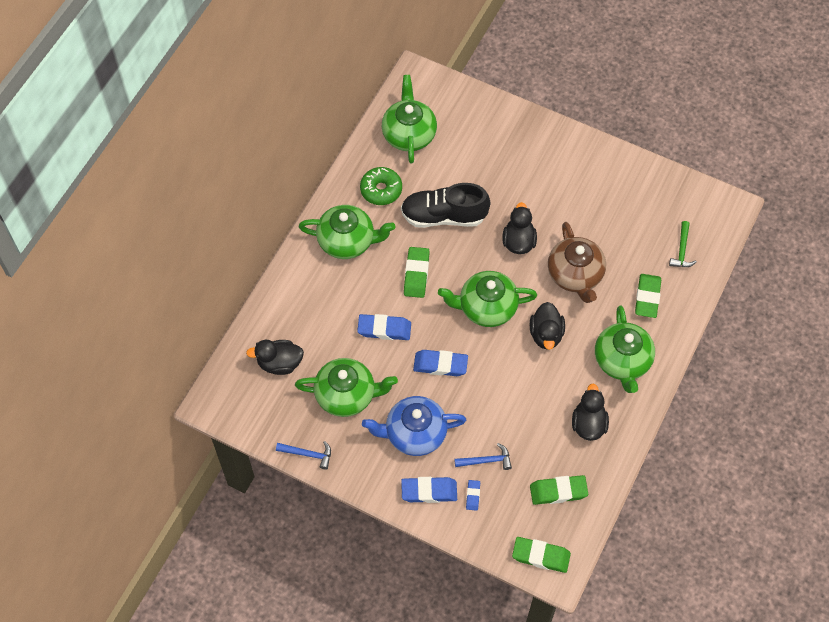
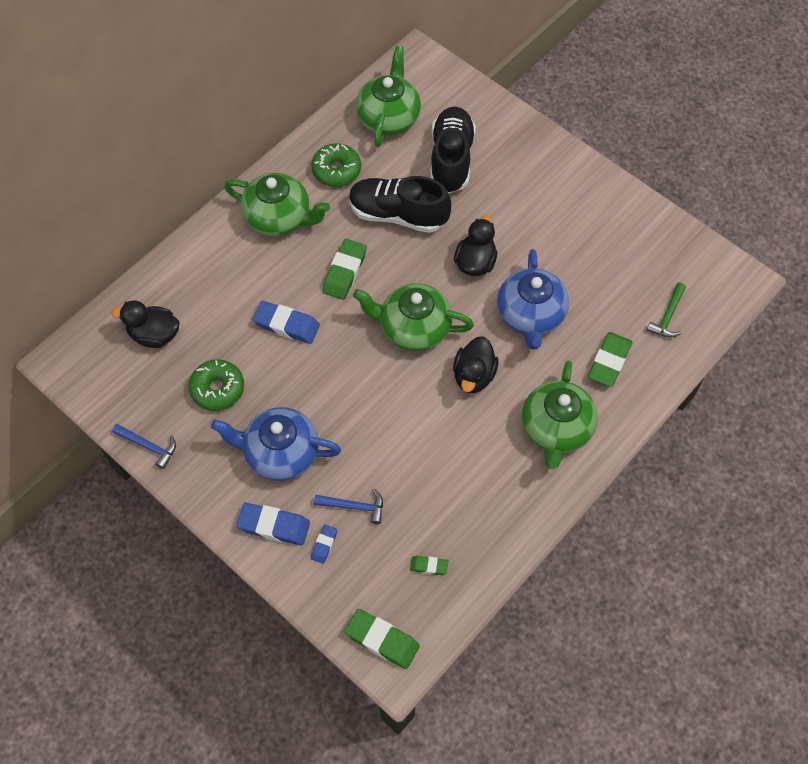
camera: 15 degrees right, 0 degrees up
green teapot [295,358,398,417] -> green donut [189,359,244,411]
blue eraser [413,350,468,376] -> none
green eraser [530,475,588,505] -> green eraser [410,556,449,575], size x0.53
brown teapot [548,222,606,303] -> blue teapot [497,249,569,350]
black duck [572,384,609,441] -> none
none -> black shoe [430,107,476,193]

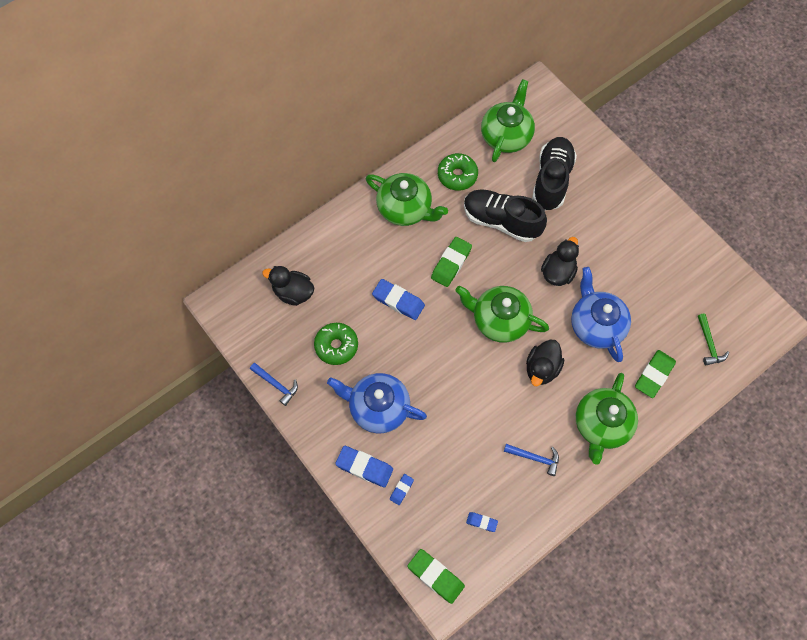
camera: 10 degrees right, 5 degrees up
blue hammer [314,489,383,524] -> blue hammer moved to [504,444,559,476]
green eraser [410,556,449,575] -> blue eraser [466,512,498,532]
blue teapot [497,249,569,350] -> blue teapot turned 150 degrees clockwise [571,267,631,362]
green hammer [647,283,686,338] -> green hammer turned 45 degrees counterclockwise [698,314,729,365]

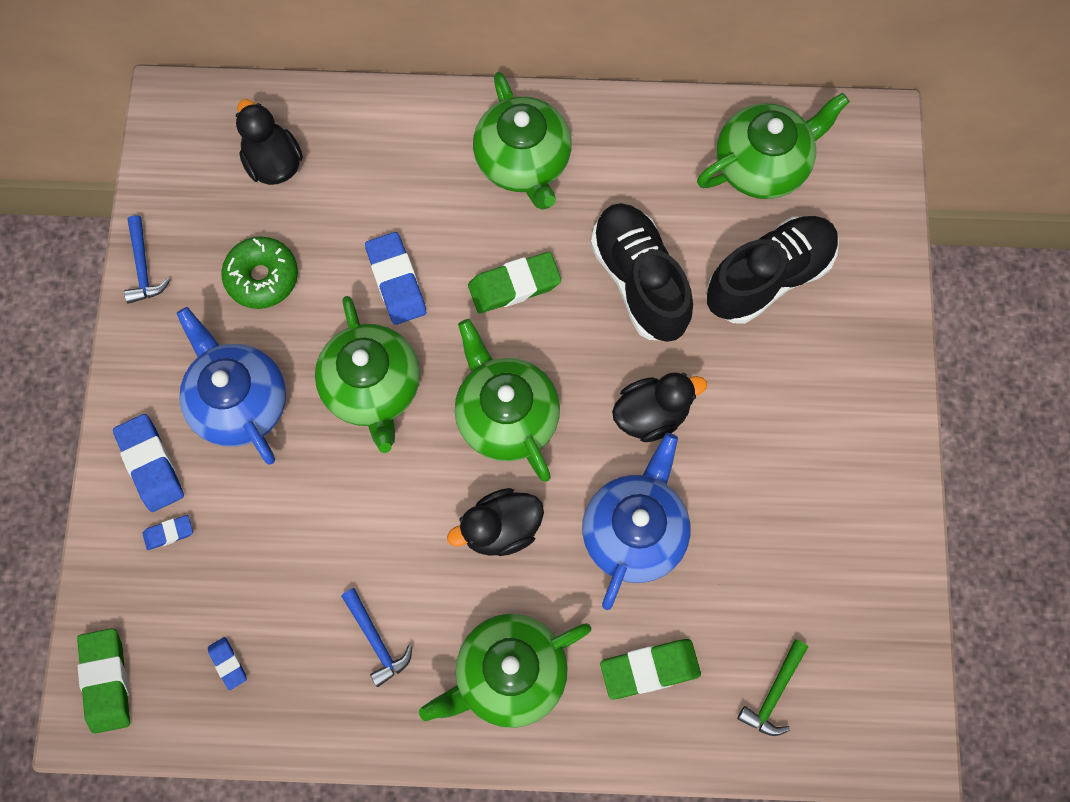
camera: 40 degrees right, 5 degrees up
green donut [438,153,478,191] -> none
none -> green teapot [315,296,420,453]

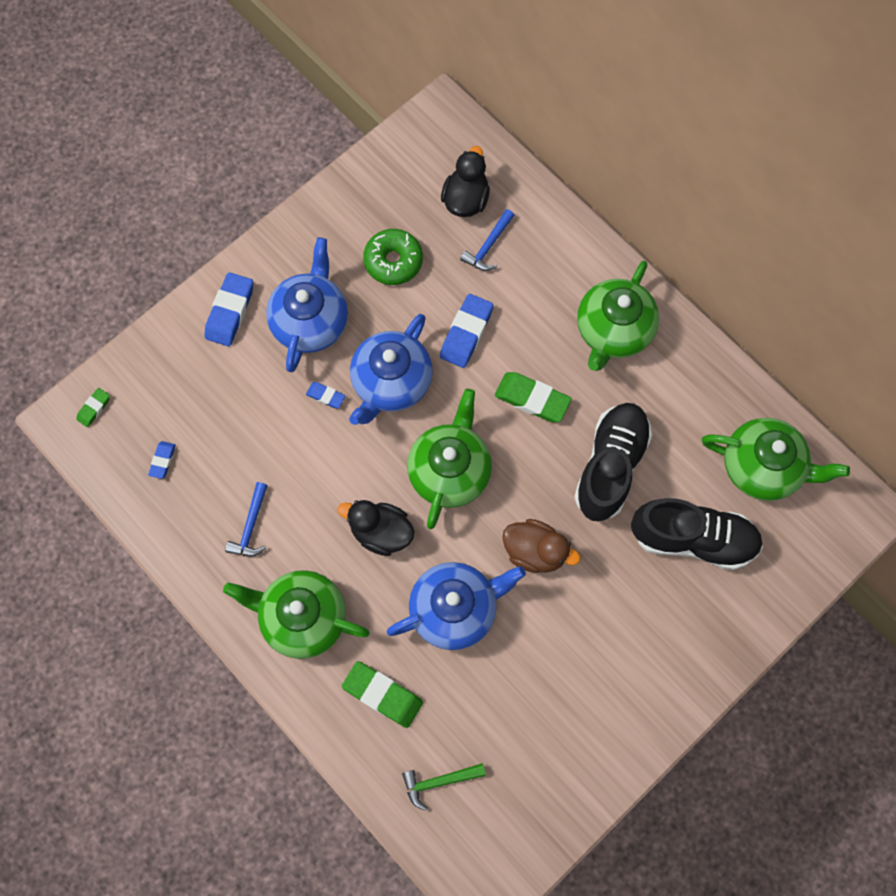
camera: 45 degrees right, 0 degrees up
green eraser [77,628,130,734] -> green eraser [76,388,110,427], size x0.53
blue hammer [124,215,170,304] -> blue hammer moved to [460,209,515,271]
blue eraser [143,515,193,550] -> blue eraser moved to [306,382,345,408]
green teapot [315,296,420,453] -> blue teapot [349,314,433,425]
black duck [612,372,707,442] -> brown duck [502,519,580,573]

